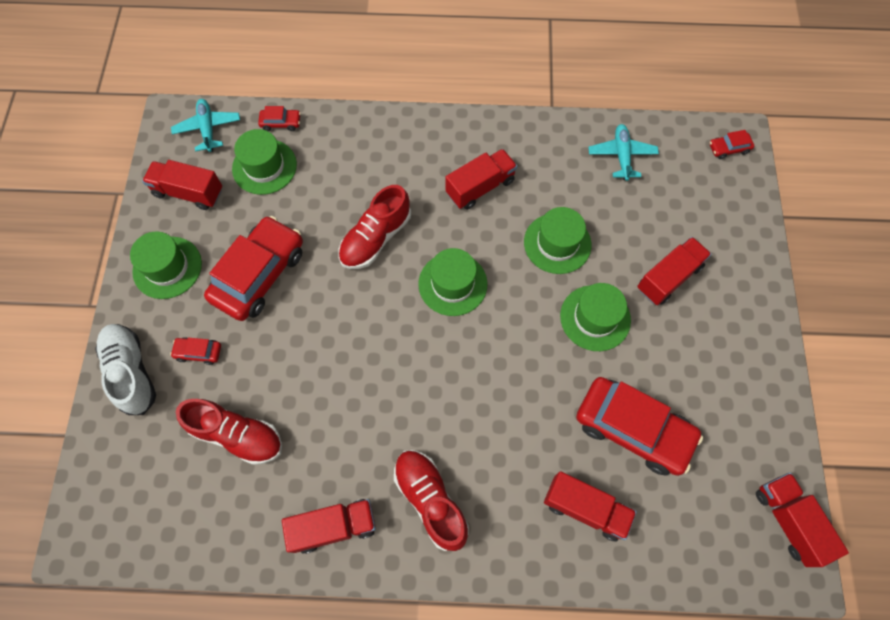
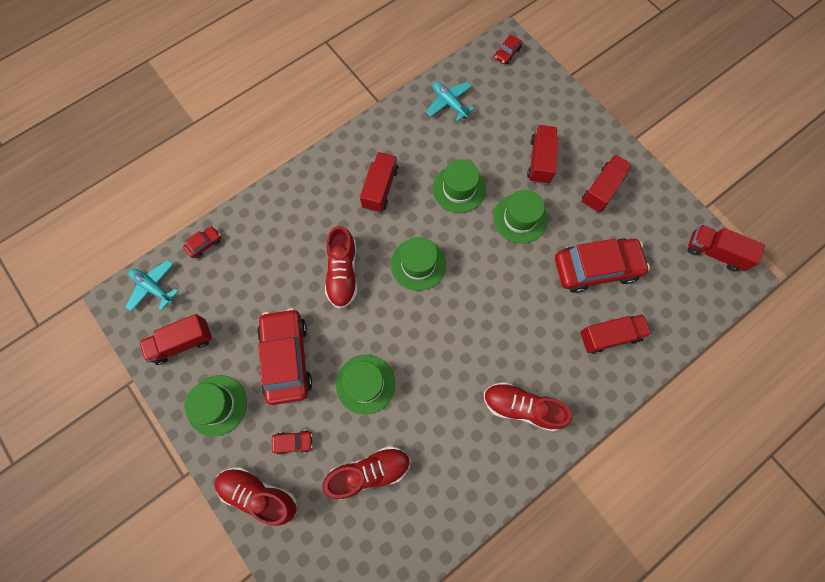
camera: 40 degrees left, 5 degrees up
white shoe [95,324,156,415] -> red shoe [215,467,297,526]
red car [170,337,221,365] -> red car turned 150 degrees counterclockwise [272,431,313,455]
green hat [232,129,297,195] -> green hat moved to [336,355,395,415]
red truck [282,499,376,554] -> red truck moved to [582,154,632,212]

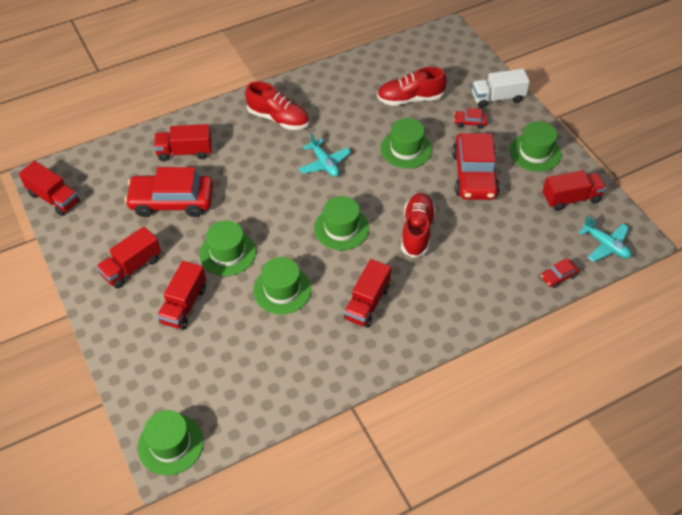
camera: 170 degrees left, 20 degrees down
red shoe [215,467,297,526] -> white truck [472,69,530,108]
turquoise plane [426,82,474,121] -> turquoise plane moved to [299,133,351,177]
red car [494,34,523,64] -> green hat [138,410,204,475]

